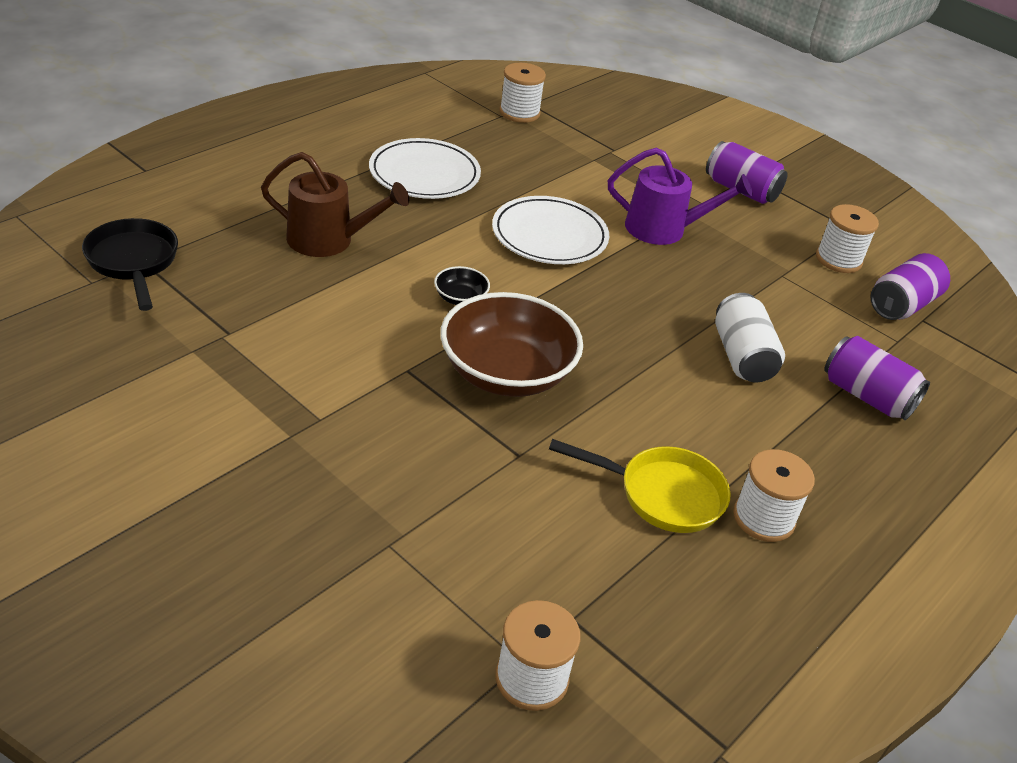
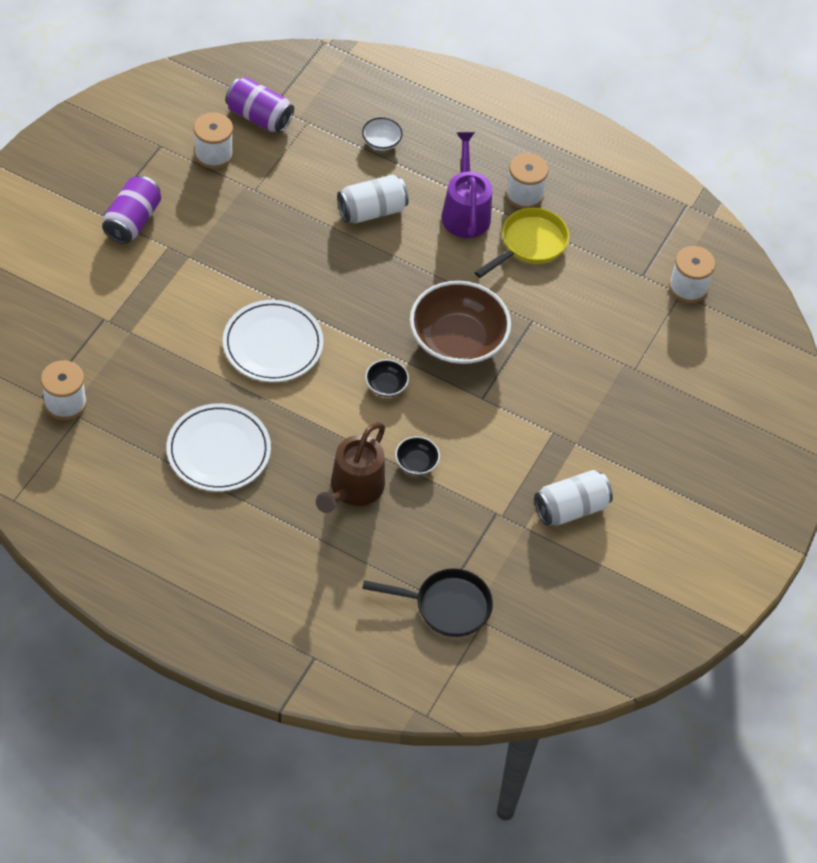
camera: 105 degrees left, 15 degrees up
black pan [82,218,178,311] -> black pan turned 135 degrees counterclockwise [363,568,493,637]
brown watering can [261,152,409,257] -> brown watering can turned 150 degrees counterclockwise [316,423,385,513]
yellow pan [549,439,731,533] -> yellow pan turned 45 degrees clockwise [475,208,569,278]
purple watering can [608,147,752,245] -> purple watering can moved to [442,132,492,238]
purple can [824,336,930,420] -> white bowl [362,117,403,151]
none -> black bowl [395,436,440,475]
none -> white can [534,470,613,526]

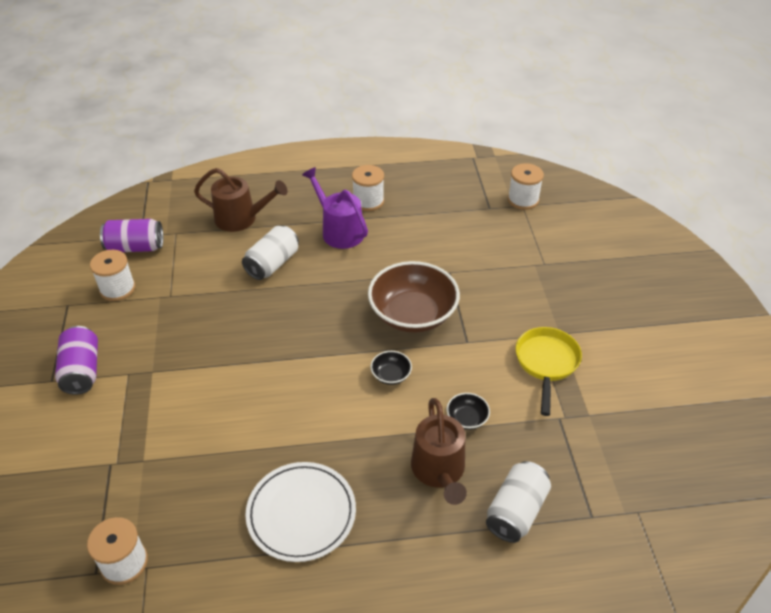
camera: 30 degrees left, 10 degrees down
white plate [223,300,323,382] -> none
white bowl [362,117,403,151] -> brown watering can [194,168,287,232]
black pan [363,568,493,637] -> none
yellow pan [475,208,569,278] -> yellow pan moved to [516,327,582,416]
white can [534,470,613,526] -> white can moved to [486,461,551,543]

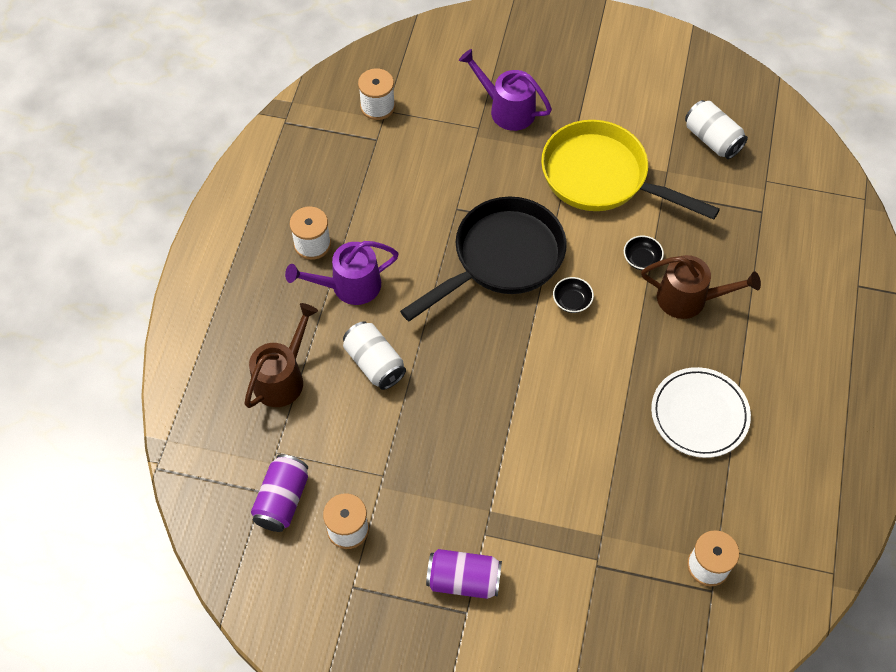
camera: 70 degrees left, 15 degrees up
brown bowl [368,261,460,333] -> black pan [400,197,567,321]
white can [486,461,551,543] -> white can moved to [685,100,748,159]
yellow pan [516,327,582,416] -> yellow pan [541,120,720,220], size x1.71
none -> purple watering can [459,49,552,131]

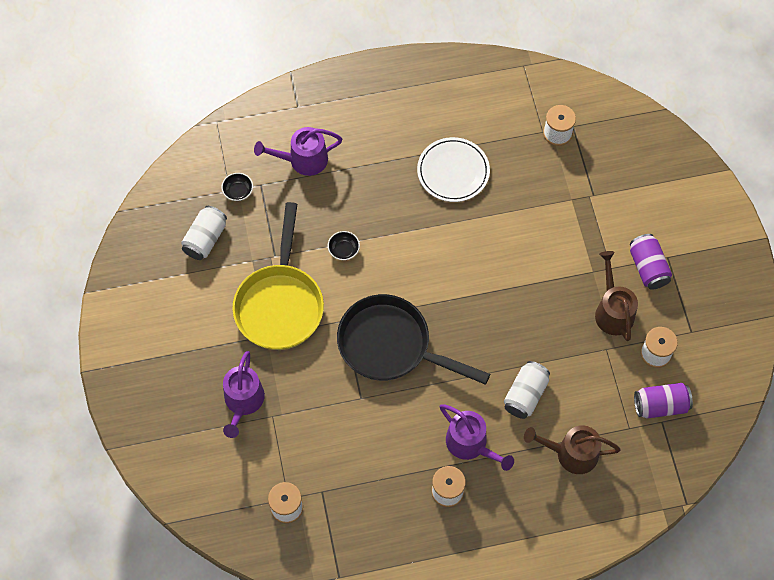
camera: 115 degrees left, 5 degrees up
black bowl [553,277,594,313] -> black bowl moved to [221,173,253,201]
brown watering can [641,255,761,319] -> brown watering can moved to [595,251,638,341]
none -> purple watering can [254,127,342,176]

